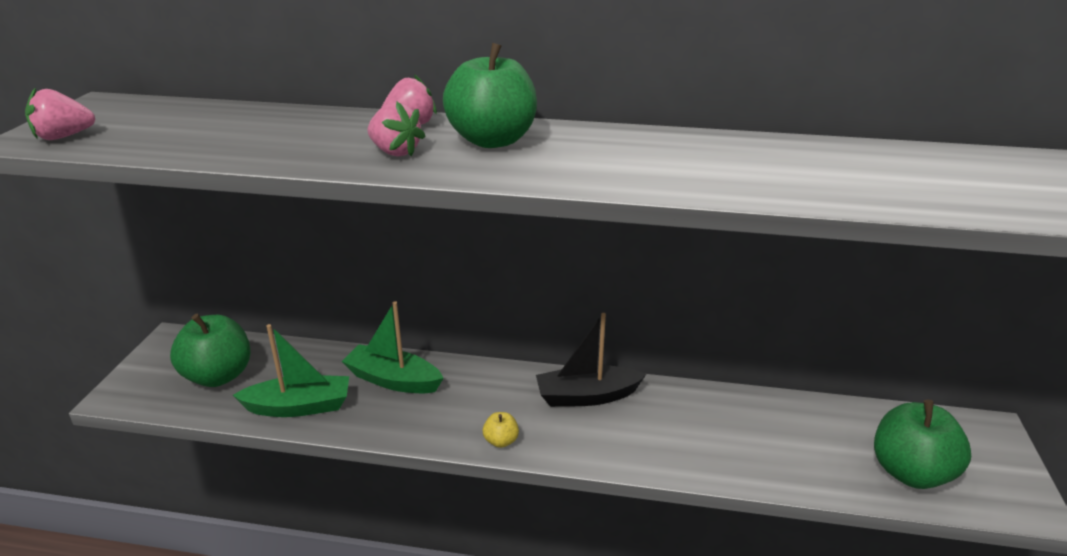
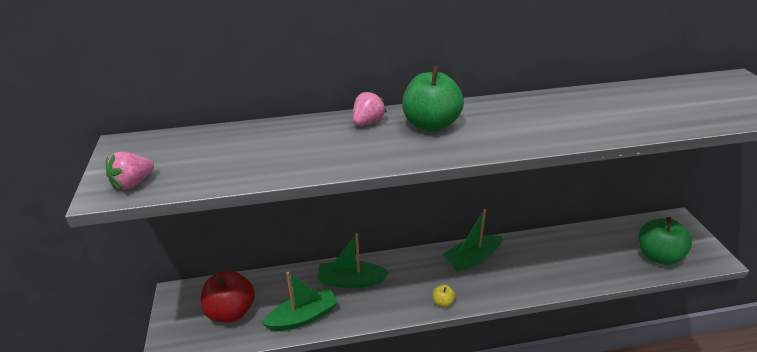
camera: 20 degrees left, 5 degrees up
green apple [170,314,251,387] -> red apple [201,270,255,322]
pink strawberry [367,102,425,157] -> none
black boat [536,313,646,407] -> green boat [442,209,503,271]

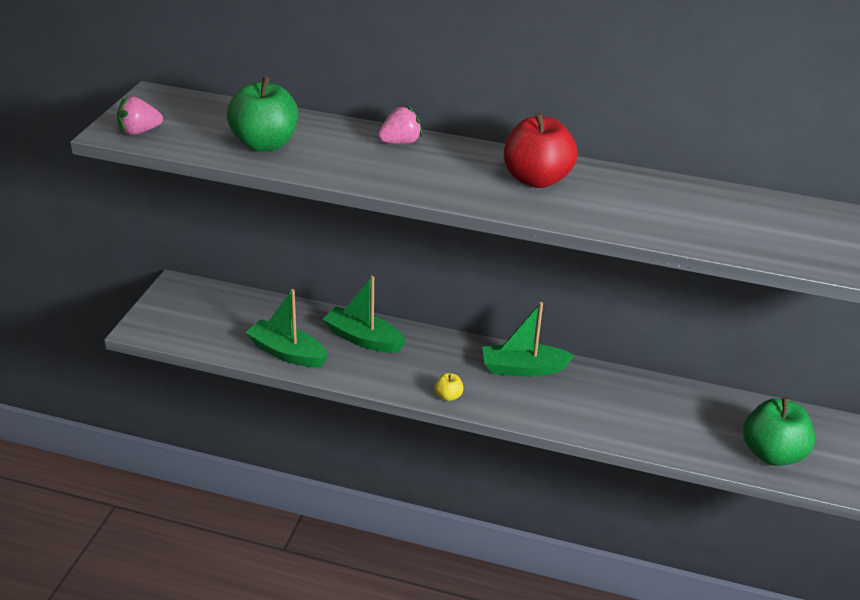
camera: 25 degrees right, 0 degrees up
red apple [201,270,255,322] -> red apple moved to [504,112,577,188]
green boat [262,272,338,331] -> green boat turned 150 degrees counterclockwise [245,289,328,367]
green apple [402,66,464,132] -> green apple moved to [227,76,298,152]

